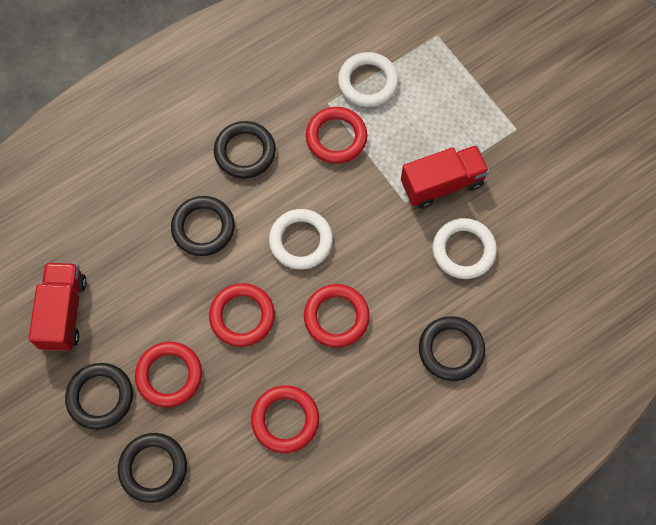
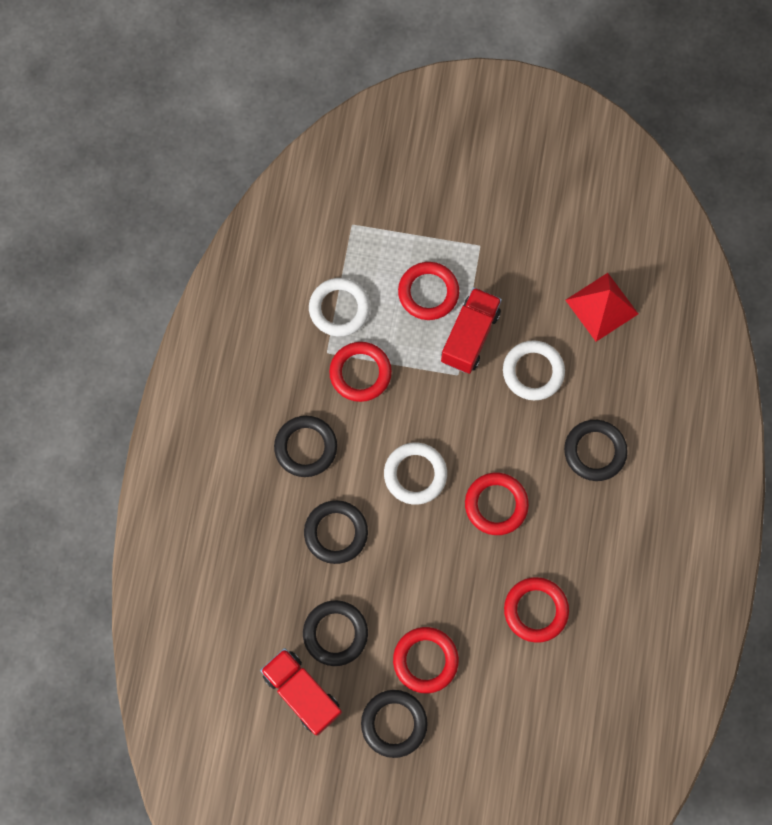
camera: 45 degrees left, 5 degrees up
black ring [118,433,187,503] -> black ring moved to [303,600,368,666]
red ring [209,283,275,347] -> red ring moved to [398,262,459,320]
none -> red pyramid [565,273,638,342]

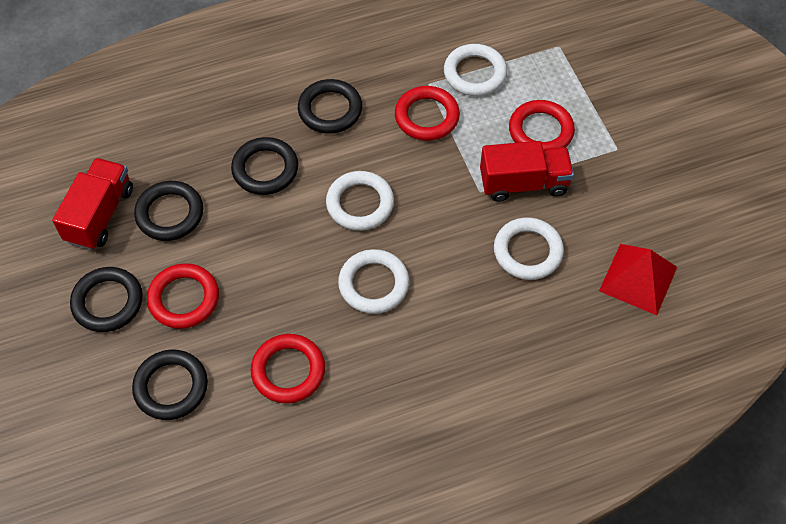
camera: 60 degrees right, 15 degrees down
red ring [465,473,529,535] -> white ring [338,249,410,314]
black ring [564,420,628,481] -> black ring moved to [132,349,208,420]

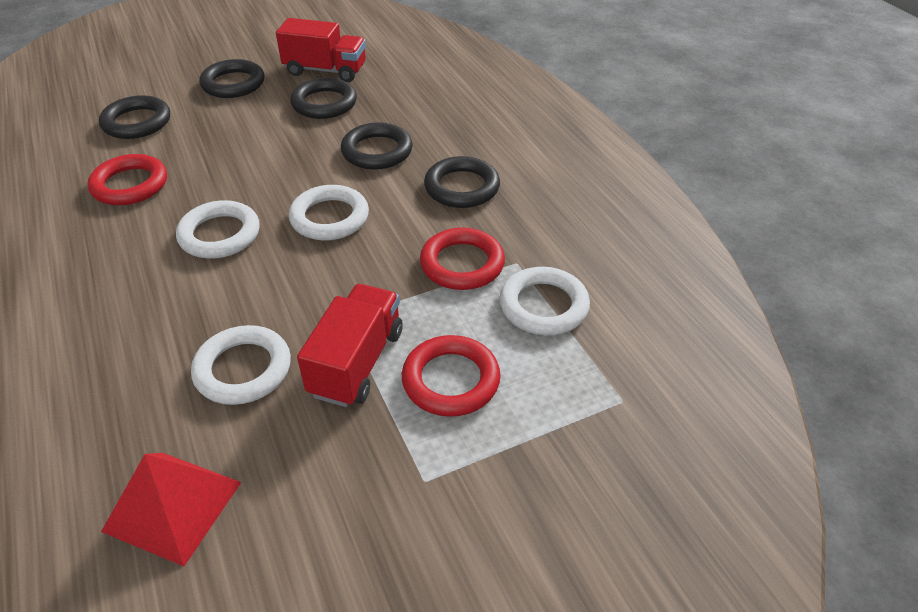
camera: 85 degrees right, 15 degrees down
red ring [147,263,219,329] -> none
red truck [480,141,574,202] -> red truck turned 150 degrees counterclockwise [297,284,403,407]

